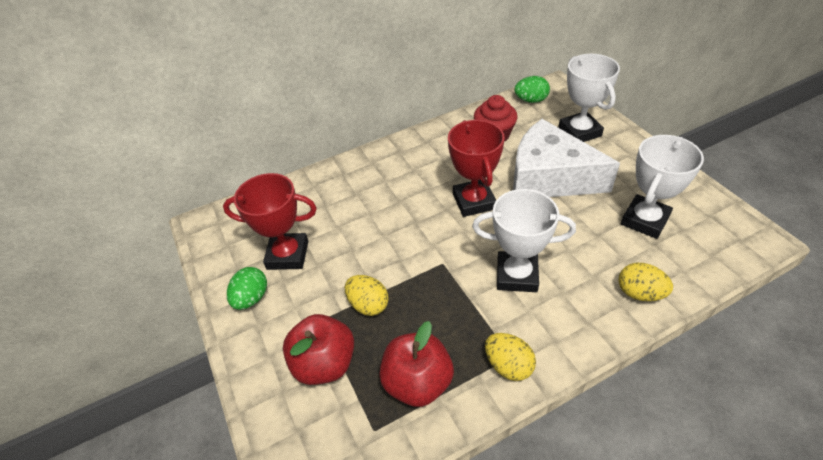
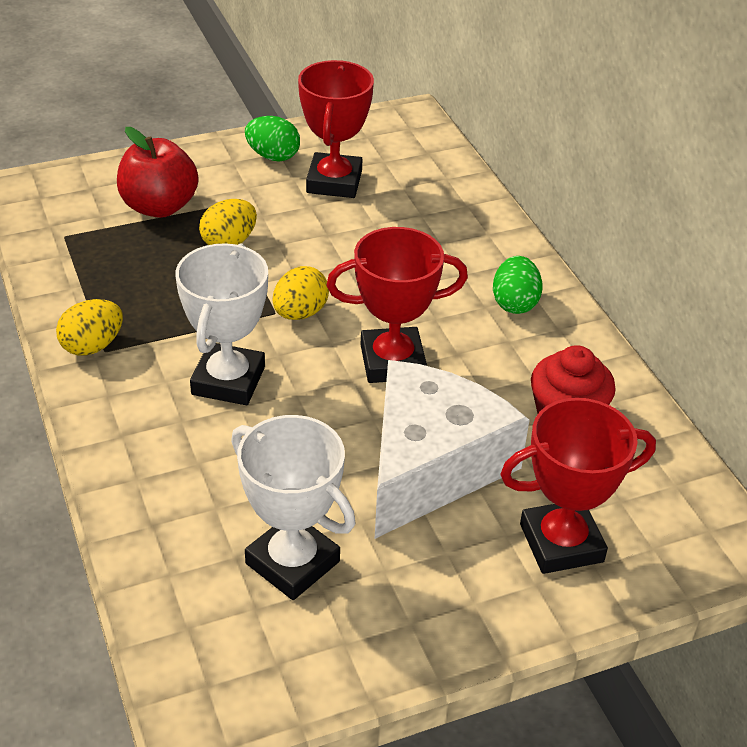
camera: 90 degrees right, 5 degrees down
red apple [379,321,454,407] -> none
green egg [514,76,550,103] -> green egg moved to [493,256,543,314]
white trophy [559,54,620,142] -> red trophy [500,398,656,574]
yellow egg [619,263,673,301] -> yellow egg moved to [272,266,329,320]

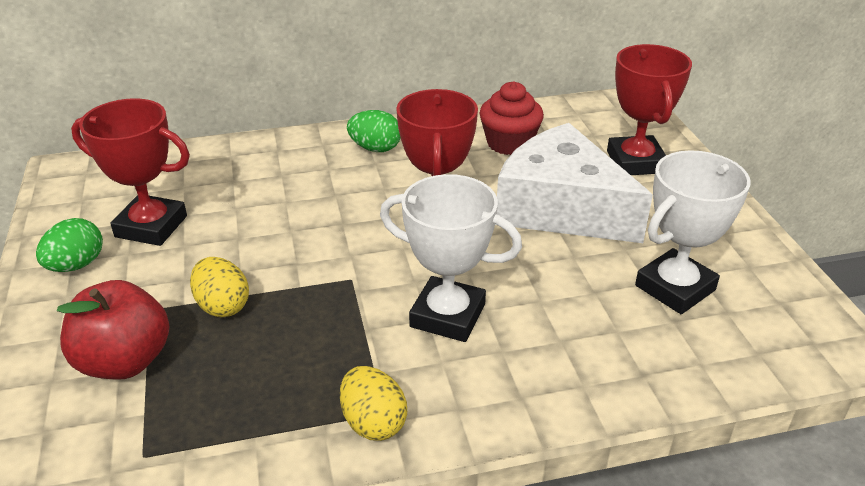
camera: 80 degrees left, 5 degrees down
yellow egg [272,266,329,320] -> none

